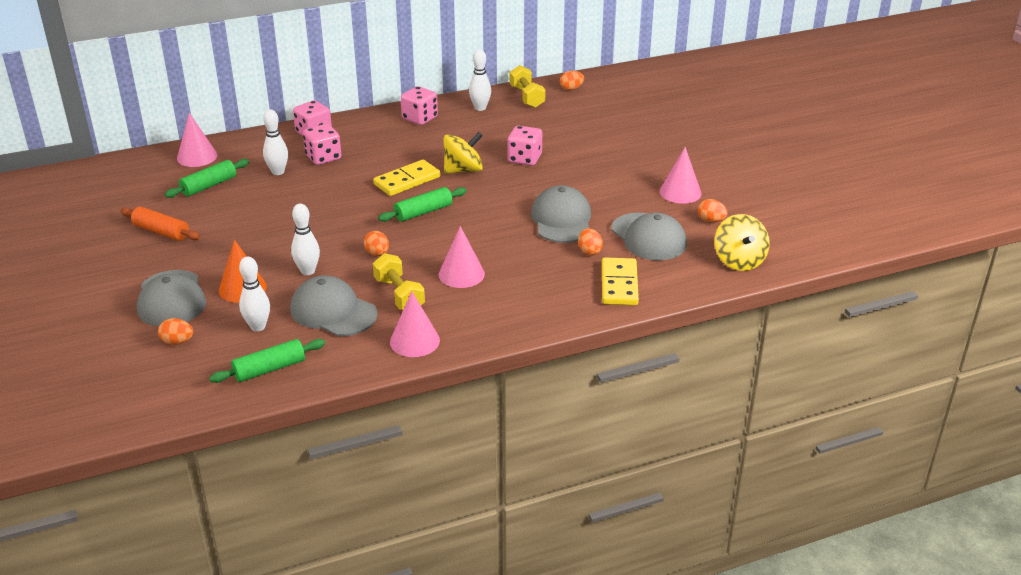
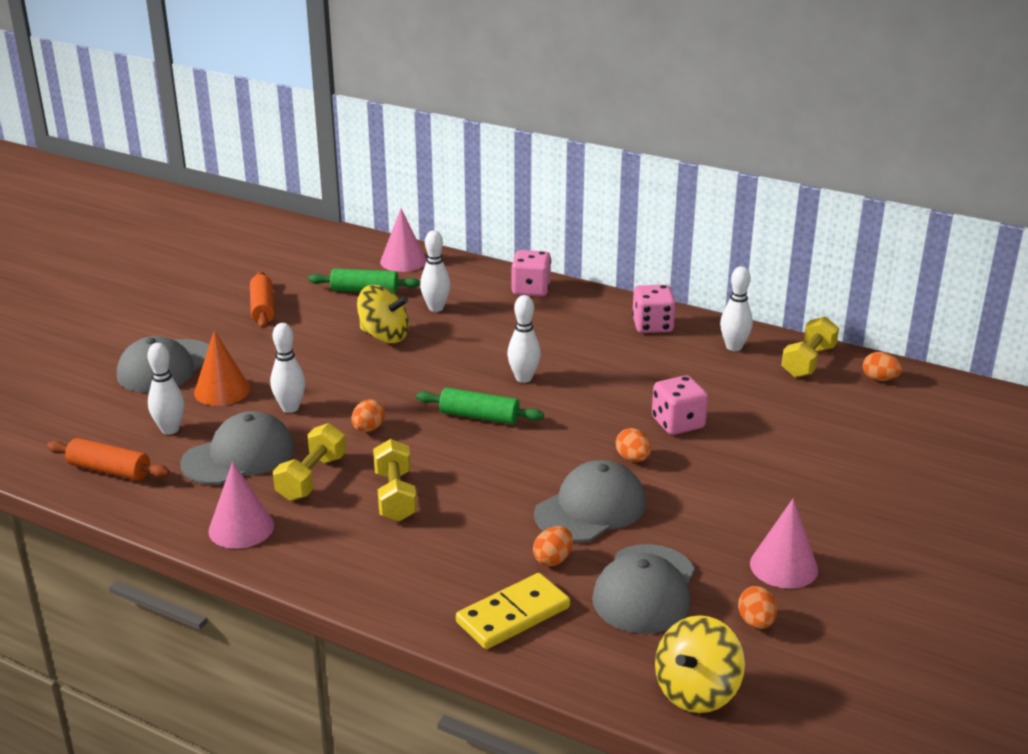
camera: 50 degrees right, 5 degrees down
orange egg [158,318,193,345] -> orange egg moved to [616,428,651,462]
green rolling pin [209,339,325,383] -> orange rolling pin [47,438,170,481]
grey cap [290,276,377,336] -> grey cap turned 60 degrees clockwise [180,411,295,485]
pink dice [303,124,341,165] -> none
yellow domino [373,160,441,196] -> white bowling pin [507,295,541,383]
pink cone [439,226,485,288] -> yellow dumbbell [373,439,417,522]
yellow spinning top [443,132,483,174] -> yellow spinning top moved to [357,285,409,343]

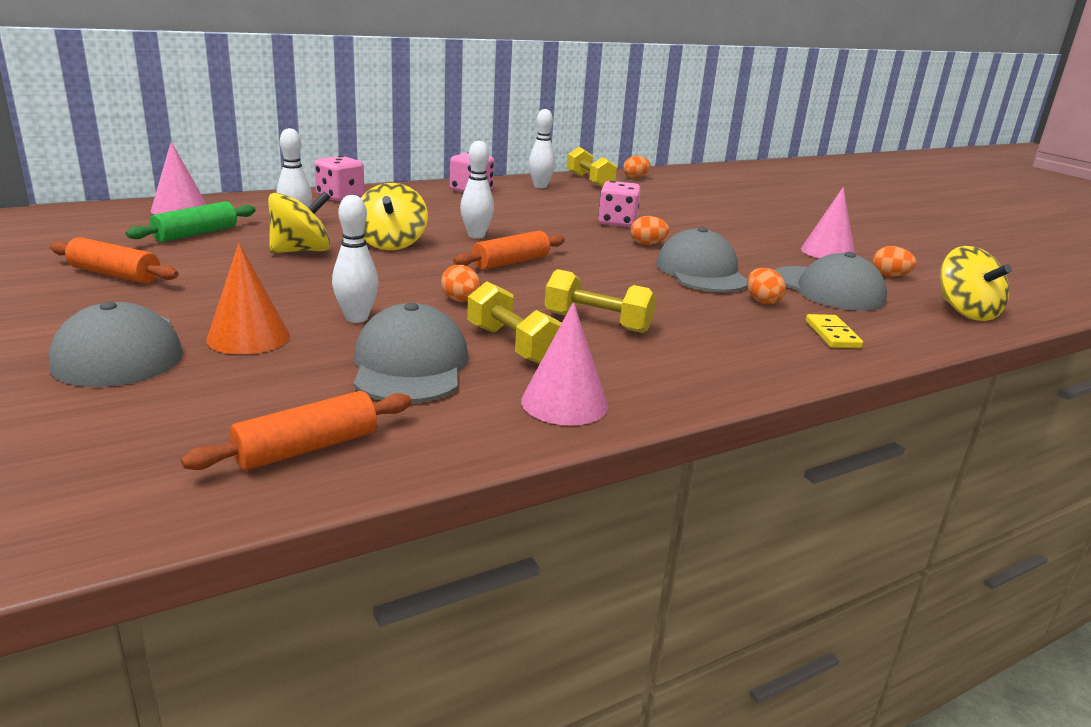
camera: 60 degrees left, 5 degrees down
white bowling pin [147,343,184,435] -> none
green rolling pin [416,387,544,424] -> orange rolling pin [453,231,565,270]
yellow domino [456,573,570,649] -> yellow domino [806,314,863,348], size x0.63
none -> yellow spinning top [361,183,428,250]

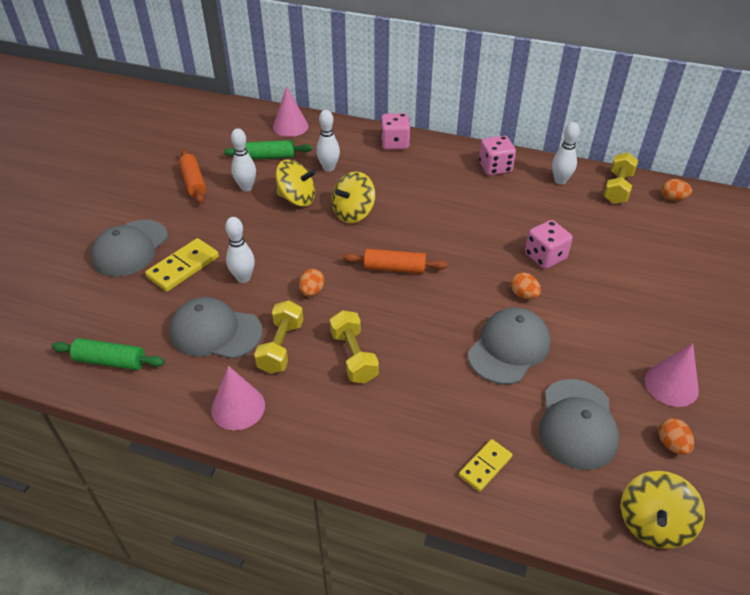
camera: 50 degrees right, 20 degrees up
orange rolling pin [181,391,412,470] -> green rolling pin [52,338,165,370]
orange cone [206,243,290,355] -> yellow domino [145,238,219,292]
grey cap [354,303,468,403] -> grey cap turned 120 degrees counterclockwise [169,297,263,359]
white bowling pin [460,141,494,239] -> white bowling pin moved to [231,128,256,191]
orange egg [747,268,786,304] -> none

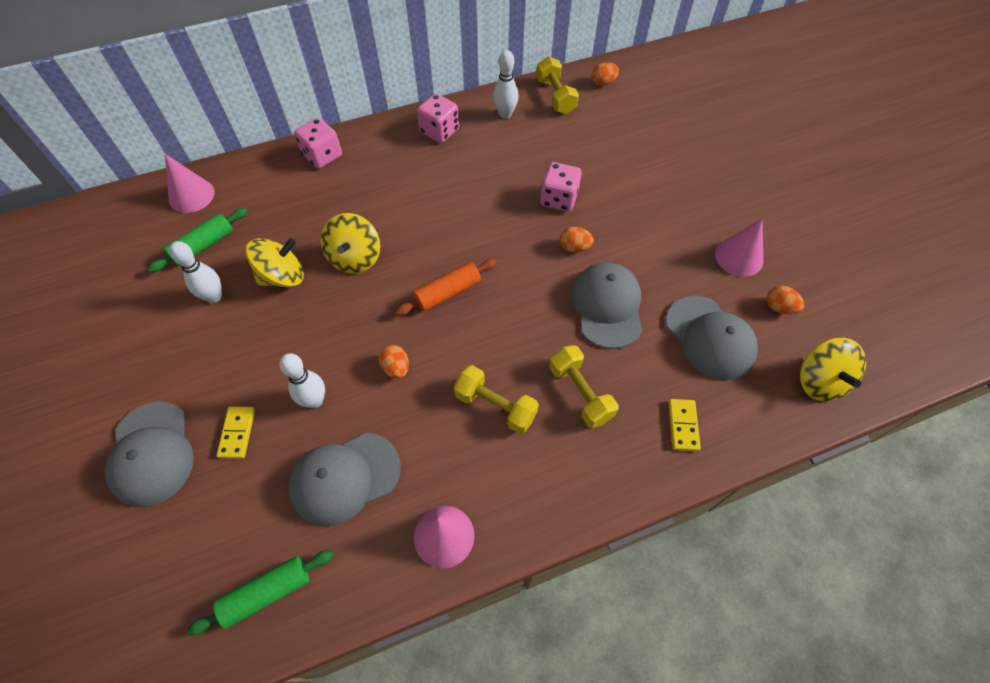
camera: 40 degrees left, 15 degrees up
yellow domino [145,238,219,292] -> yellow domino [216,406,255,459], size x0.63
orange rolling pin [179,149,206,204] -> none
yellow dumbbell [254,300,304,374] -> yellow dumbbell moved to [549,345,619,428]
white bowling pin [316,110,340,172] -> none

